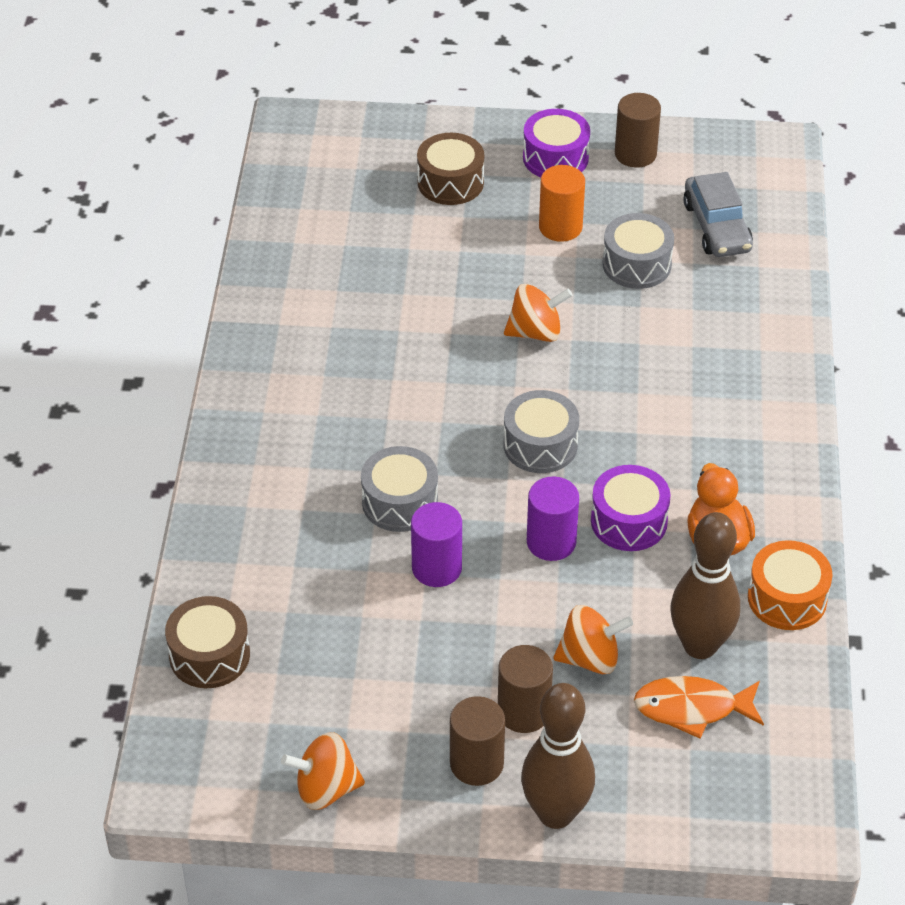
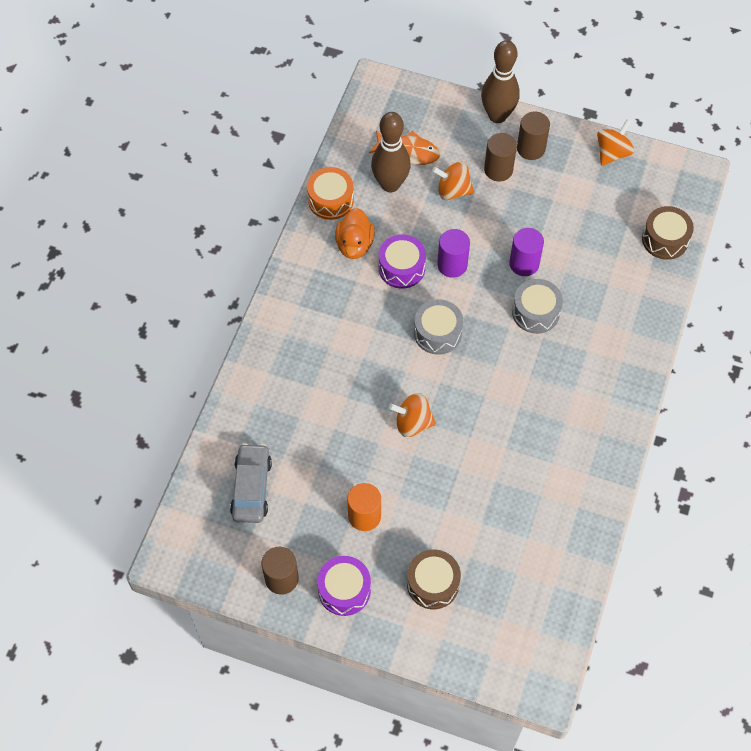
camera: 165 degrees left, 15 degrees up
orange spinning top [281,732,365,810] -> orange spinning top turned 60 degrees counterclockwise [597,119,634,166]
grey drum [603,213,674,289] -> none

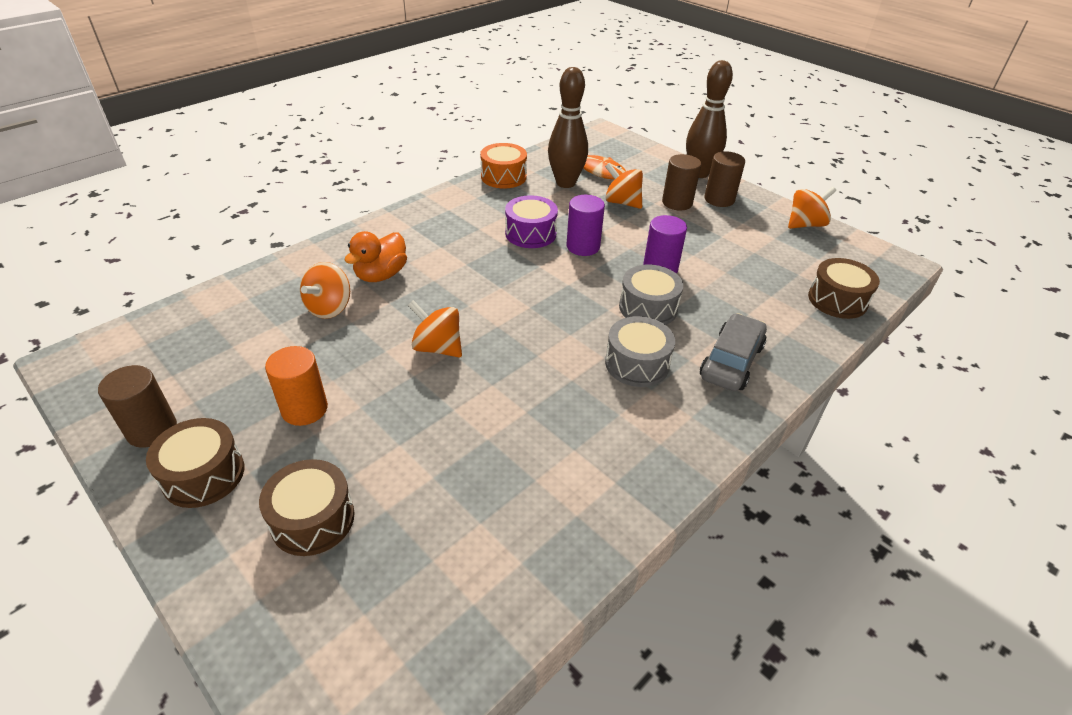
camera: 25 degrees right, 20 degrees down
grey car [230,443,272,523] -> grey car moved to [700,313,767,391]
purple drum [317,556,371,616] -> brown drum [146,418,244,508]
orange duck [335,208,375,259] -> orange duck moved to [344,231,407,282]
grey drum [414,299,463,355] -> grey drum moved to [605,316,675,387]
none -> orange spinning top [300,262,350,319]

